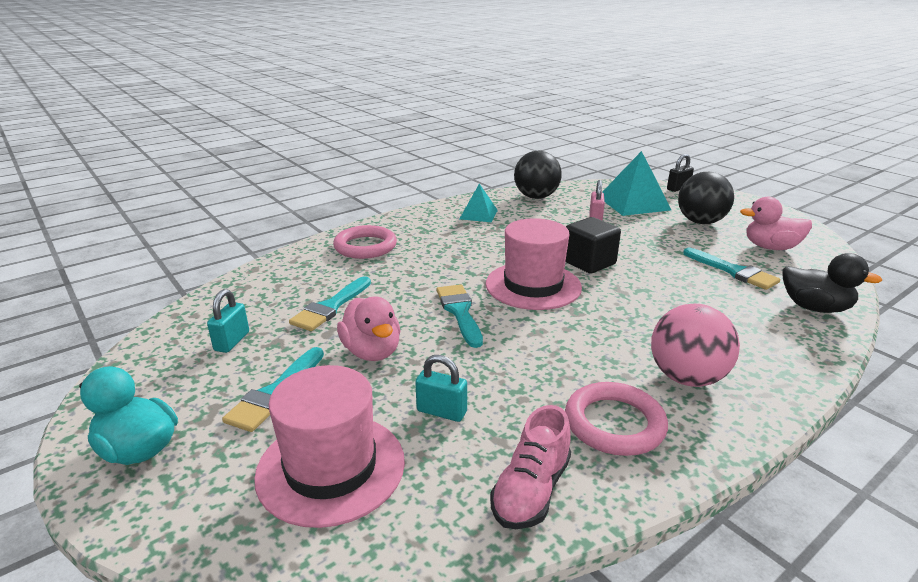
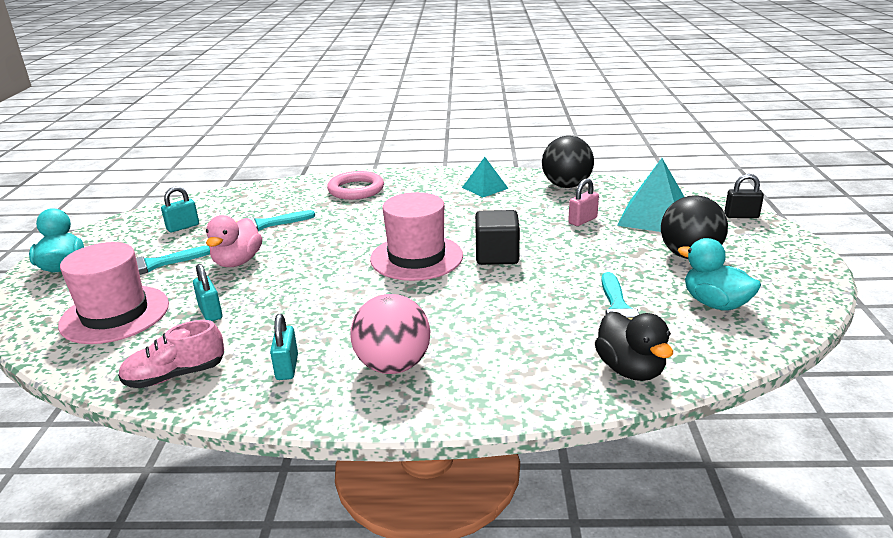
camera: 40 degrees right, 0 degrees up
turquoise brush [437,284,483,348] -> none
pink ring [565,382,668,456] -> turquoise padlock [270,314,298,380]
pink duck [740,197,812,250] -> turquoise duck [678,238,761,311]

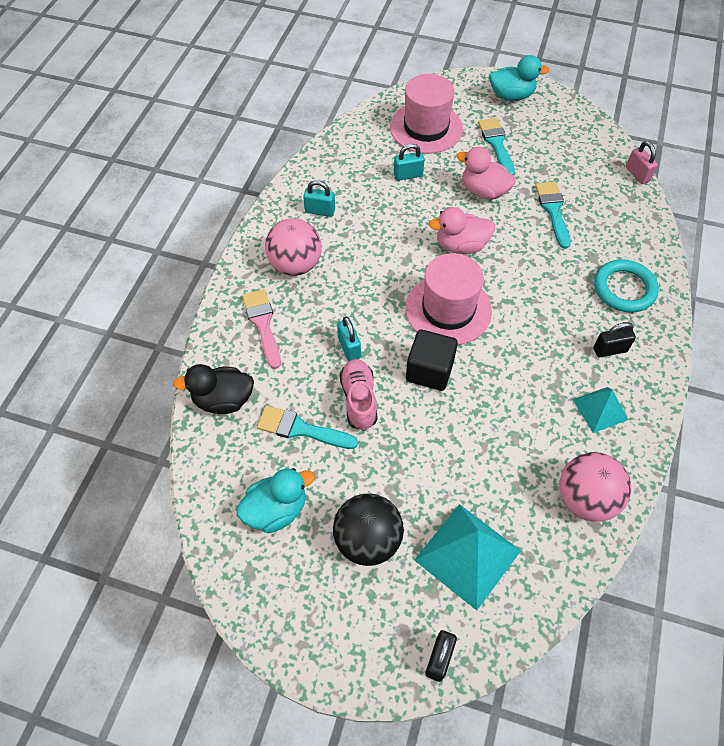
camera: 105 degrees right, 30 degrees up
pink shoe [118,320,224,388] -> pink shoe moved to [340,359,378,431]
turquoise padlock [161,186,199,232] -> turquoise padlock moved to [337,316,361,361]
pink ring [327,171,384,200] -> turquoise ring [594,259,659,313]
black ball [542,136,594,188] -> pink ball [559,452,631,522]
pink padlock [568,178,599,226] -> pink padlock moved to [626,141,658,184]
none -> pink brush [242,289,281,369]
none -> pink duck [428,207,495,254]
none -> black padlock [594,322,636,357]

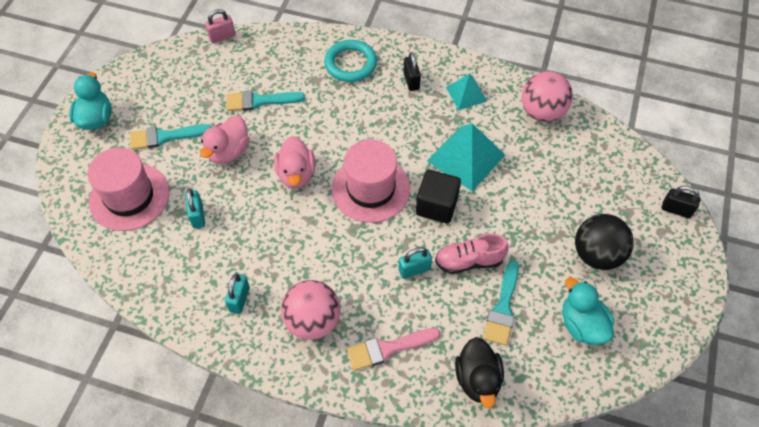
camera: 90 degrees left, 0 degrees up
turquoise pyramid [414,504,521,611] -> turquoise pyramid moved to [427,123,505,191]

